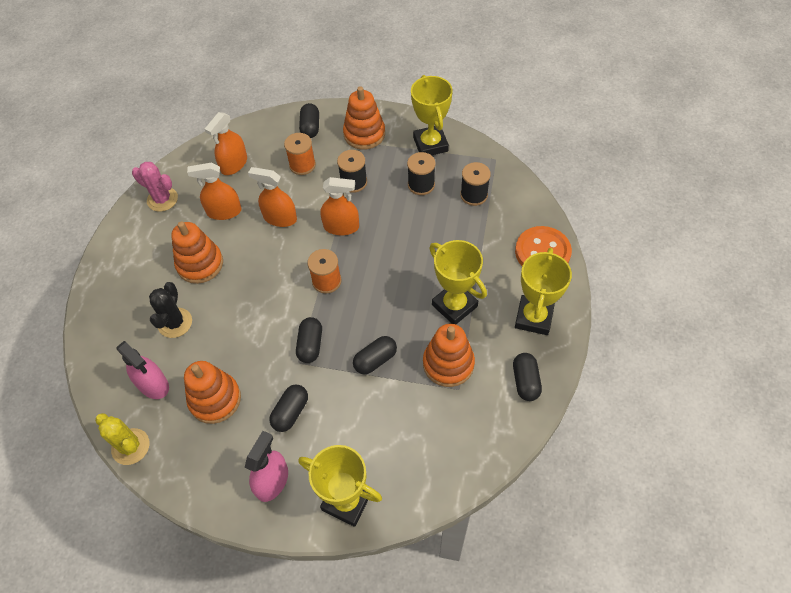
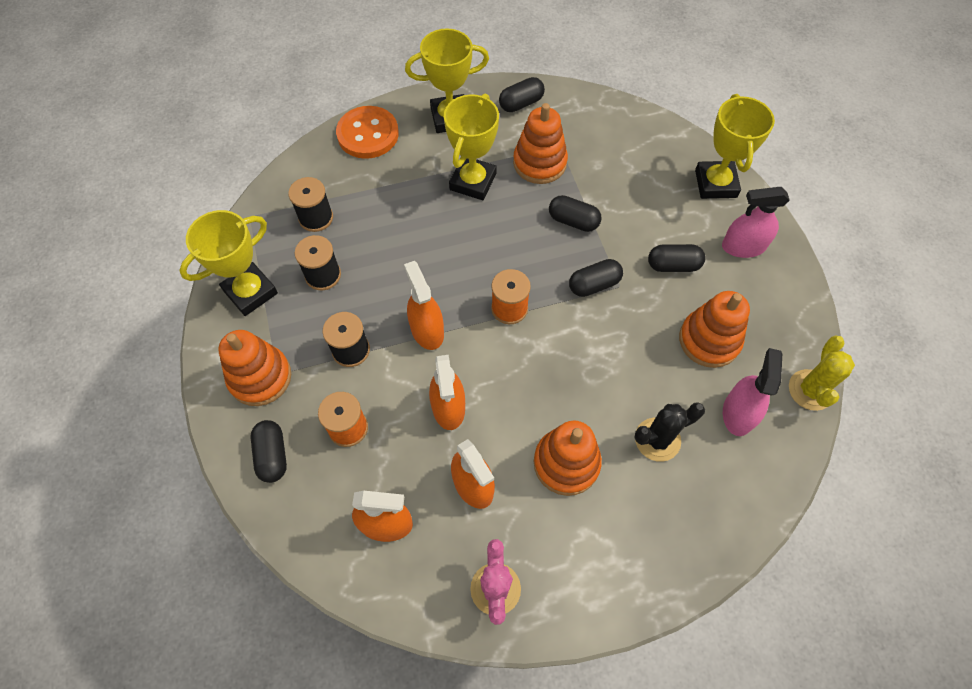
camera: 120 degrees left, 5 degrees up
black capsule [299,103,319,138] -> black capsule turned 75 degrees counterclockwise [250,420,287,483]

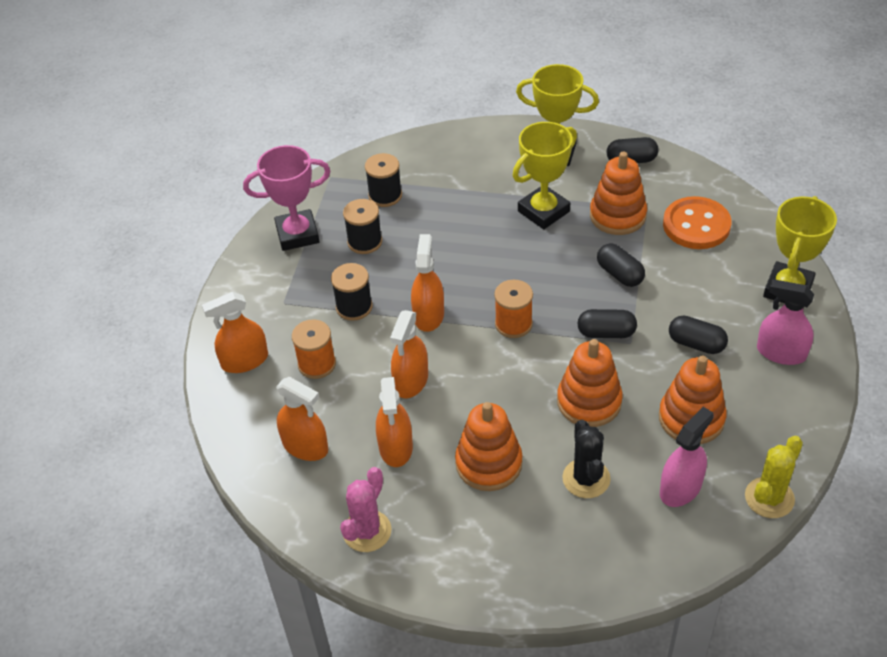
camera: 30 degrees right, 15 degrees down
yellow trophy [179,210,278,316] -> pink trophy [243,145,331,251]
orange stacking toy [219,330,291,406] -> orange stacking toy moved to [557,339,623,427]
black capsule [250,420,287,483] -> orange spray bottle [202,292,268,373]
orange button [336,106,399,159] -> orange button moved to [663,196,731,249]
black cactus [634,402,705,462] -> black cactus turned 75 degrees clockwise [562,420,611,498]

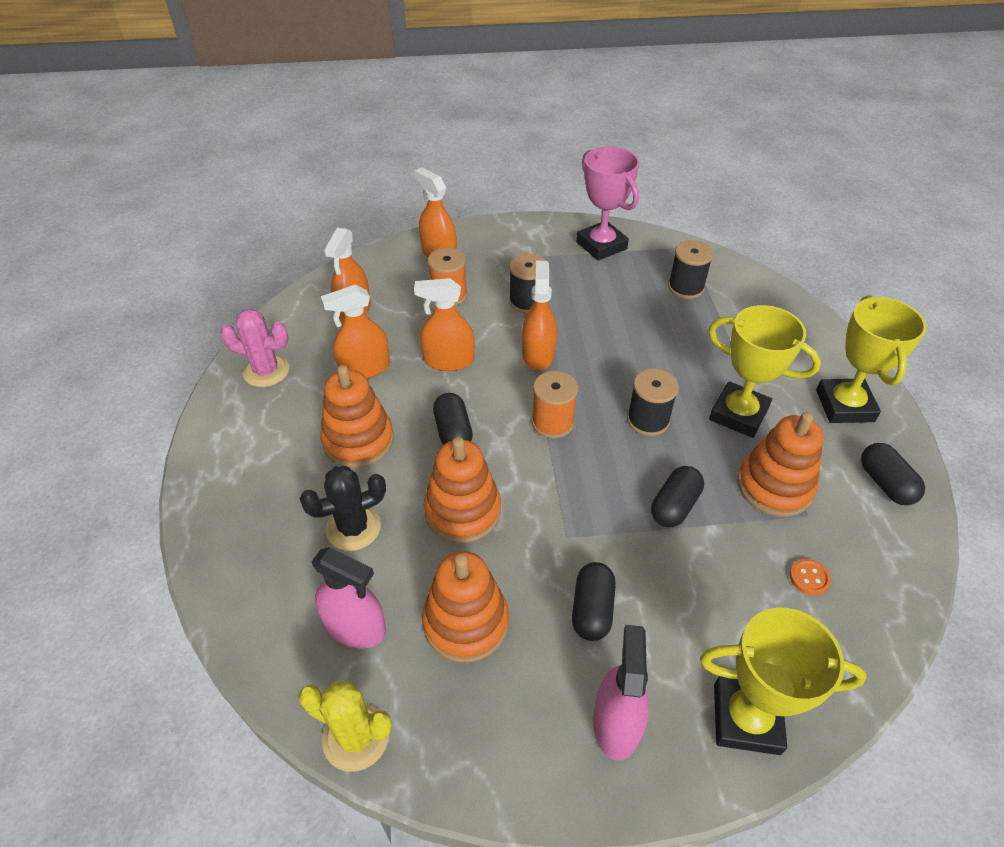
camera: 70 degrees right, 0 degrees up
black spool [343,199,382,254] -> black spool moved to [627,369,679,436]
orange spray bottle [411,234,444,332] -> orange spray bottle turned 75 degrees counterclockwise [522,261,557,370]
black capsule [577,309,637,338] -> black capsule moved to [433,393,473,445]
orange button [663,196,731,249] -> orange button [789,558,831,596], size x0.41

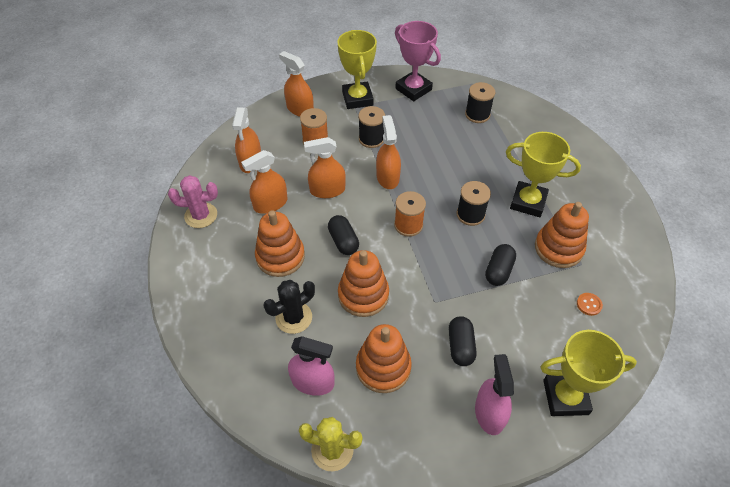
camera: 10 degrees left, 5 degrees up
yellow trophy [816,295,927,423] -> yellow trophy moved to [337,30,377,109]
black capsule [861,443,925,505] -> none

